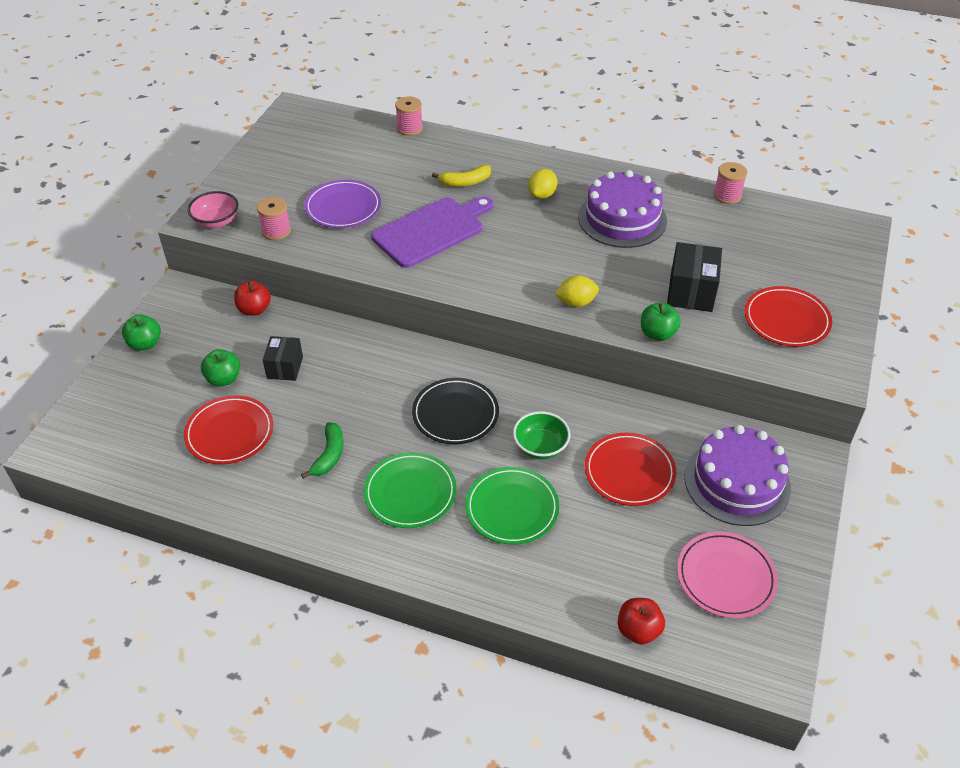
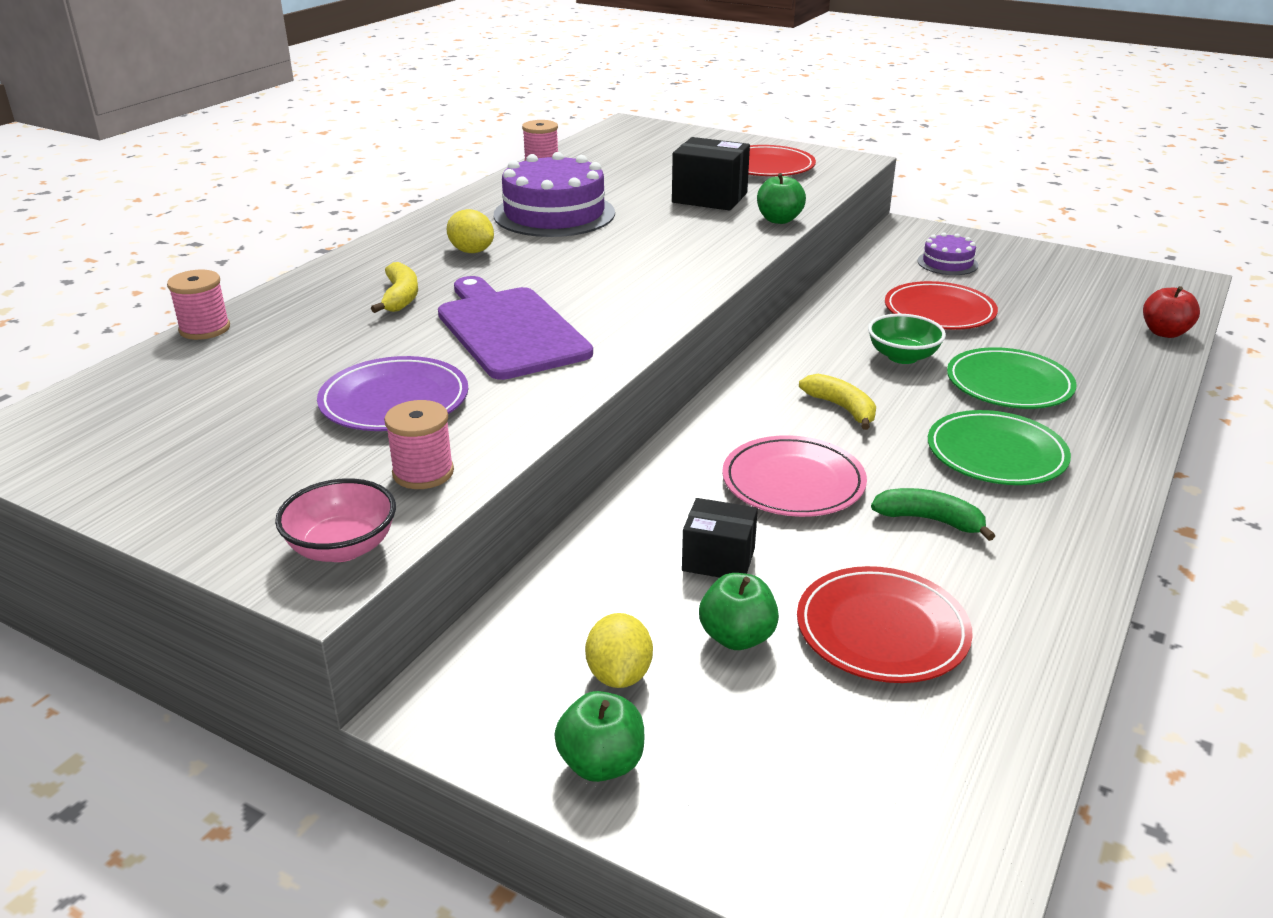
camera: 80 degrees left, 15 degrees down
red apple [234,281,271,316] -> none
black plate [412,378,499,444] -> yellow banana [799,374,876,430]
yellow lemon [555,275,599,307] -> yellow lemon moved to [585,613,653,688]
pink plate [677,531,778,618] -> pink plate moved to [722,435,867,517]
purple cake [684,425,791,526] -> purple cake [917,233,978,275], size x0.52

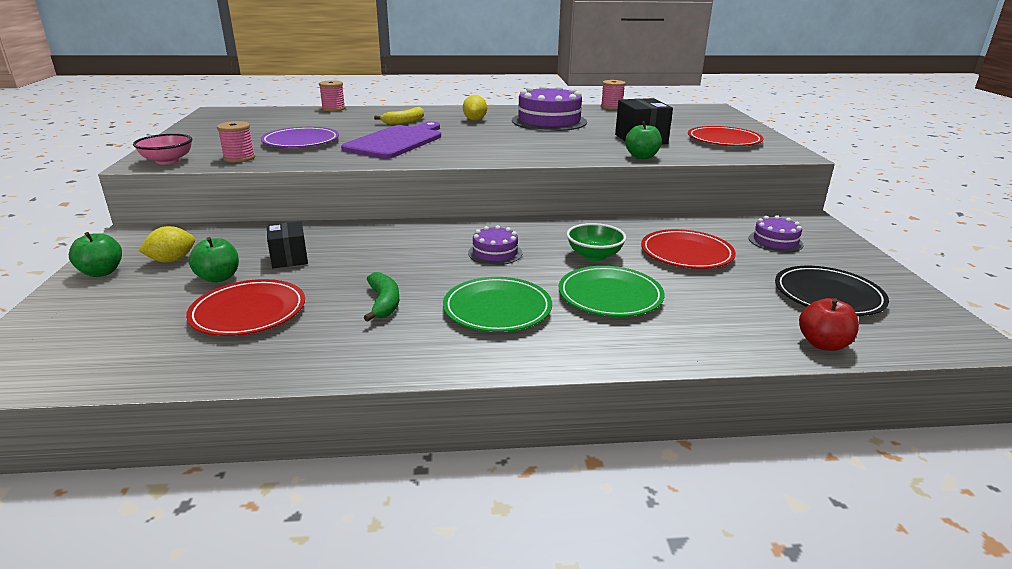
camera: 55 degrees right, 5 degrees down
pink plate [722,435,867,517] -> none
yellow banana [799,374,876,430] -> purple cake [468,225,522,265]
none -> black plate [775,266,889,316]

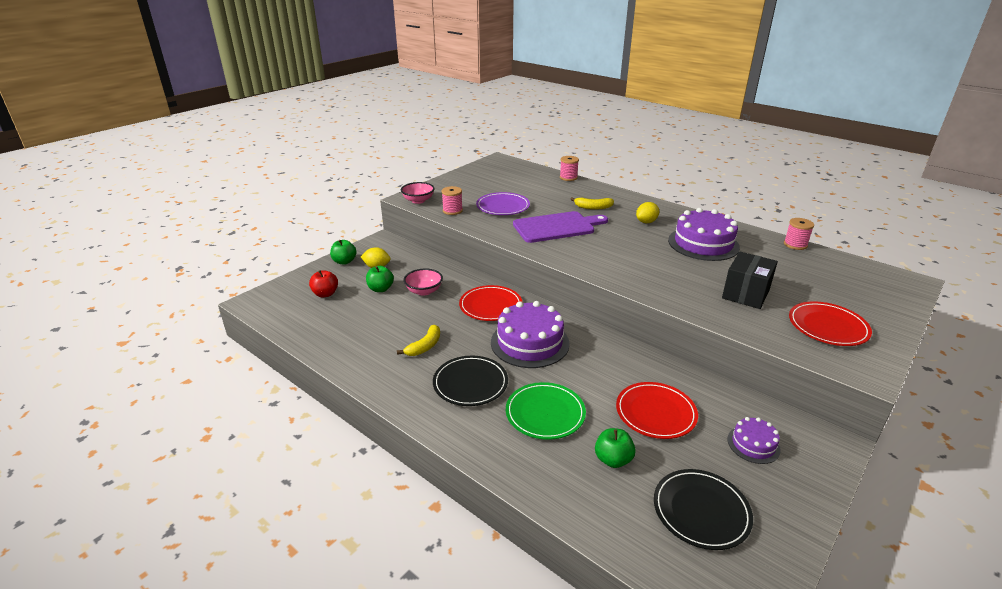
camera: 45 degrees right, 5 degrees up
red plate [186,279,305,336] -> red plate moved to [459,285,522,321]
black box [267,222,308,268] -> pink bowl [404,268,443,296]
green banana [364,272,399,322] -> yellow banana [397,325,440,356]
green plate [443,277,552,332] -> black plate [433,356,508,406]
purple cake [468,225,522,265] -> purple cake [491,301,570,368], size x1.94
green bowl [566,223,626,261] -> none
green apple [625,121,662,159] -> green apple moved to [595,428,636,468]
red apple [799,298,859,351] -> red apple moved to [309,270,338,297]

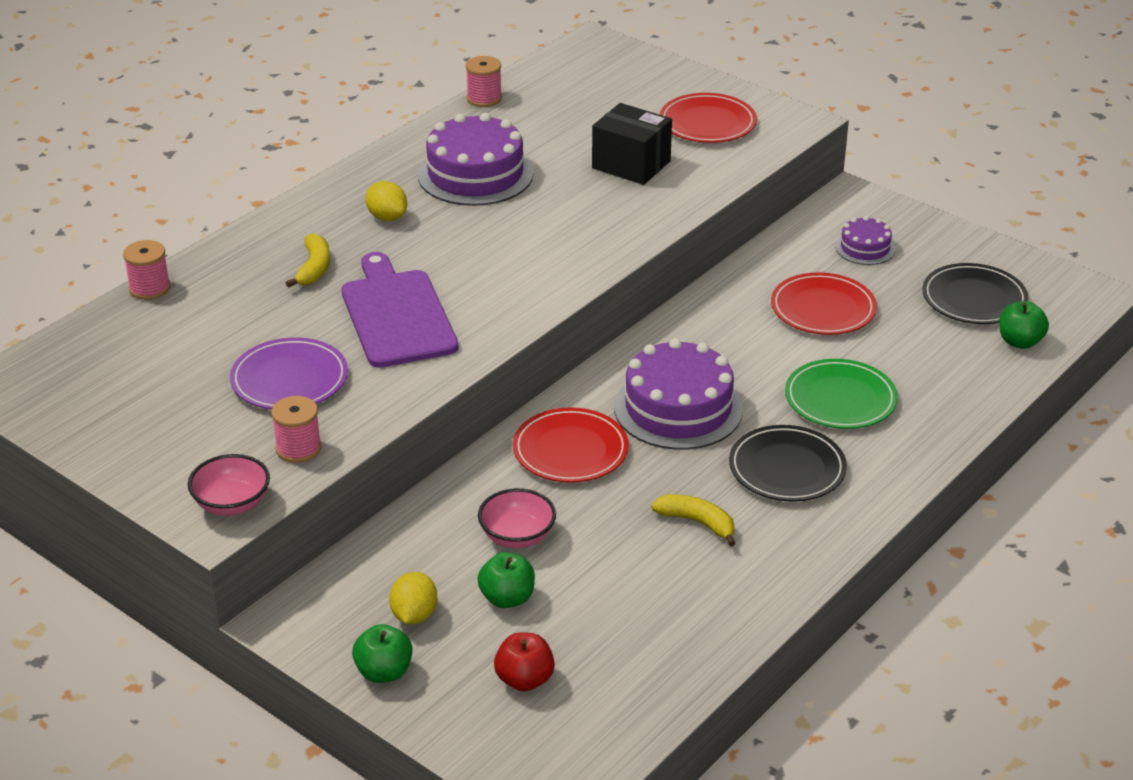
camera: 90 degrees left, 5 degrees up
green apple [595,428,636,468] -> green apple moved to [999,301,1049,349]

